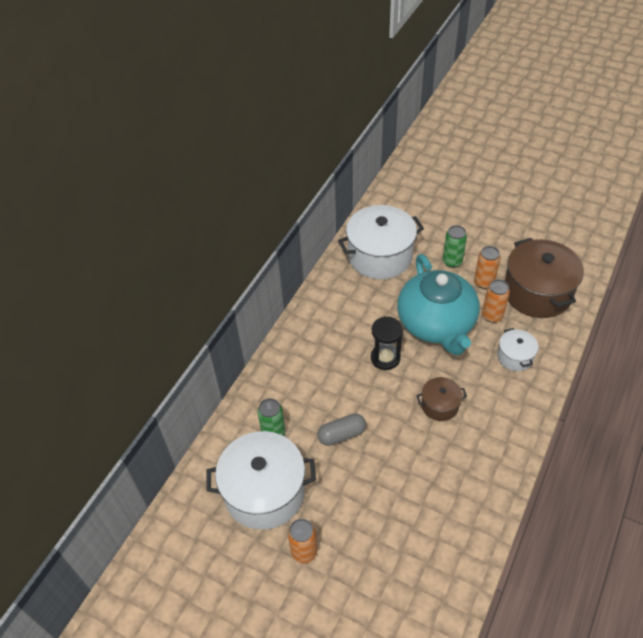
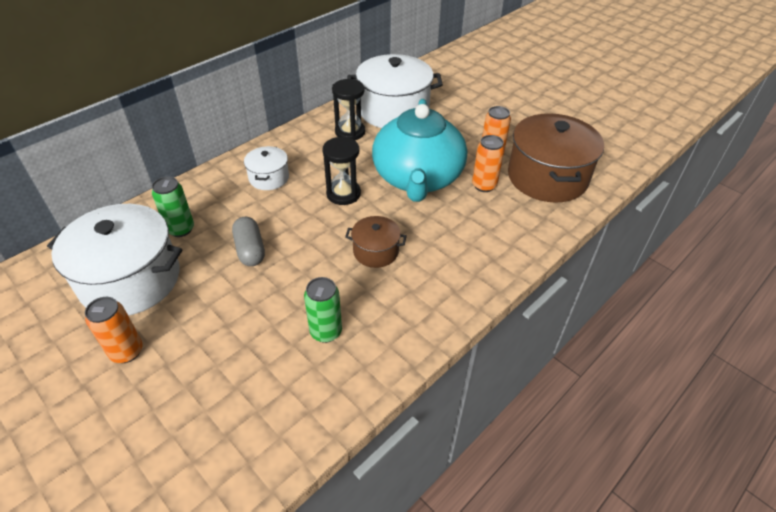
camera: 15 degrees right, 5 degrees down
grey capsule [317,414,366,446] -> grey capsule turned 75 degrees clockwise [232,217,265,266]
green can [443,225,467,268] -> green can moved to [304,277,342,343]
white pot [497,328,539,371] -> white pot moved to [244,146,289,190]
none -> black hourglass [332,79,365,140]

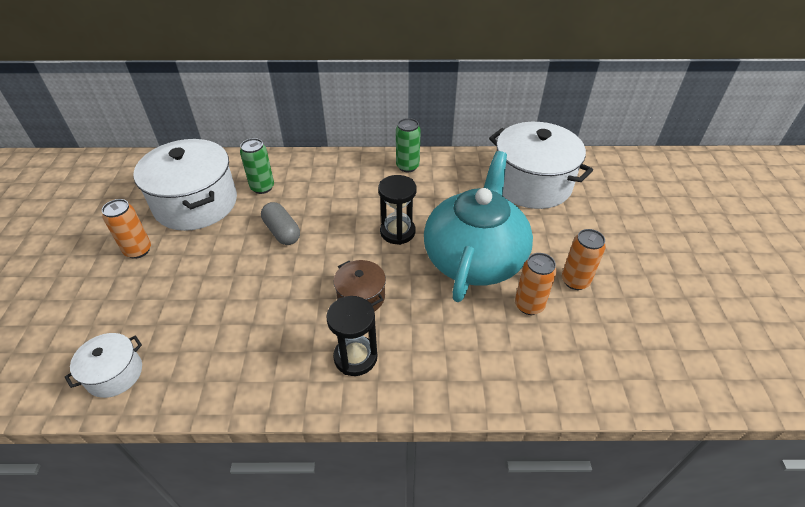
camera: 45 degrees right, 0 degrees up
grey capsule [232,217,265,266] -> grey capsule turned 60 degrees counterclockwise [261,202,300,245]
white pot [244,146,289,190] -> white pot moved to [65,333,142,398]
green can [304,277,342,343] -> green can moved to [396,118,421,172]
black hourglass [332,79,365,140] -> black hourglass moved to [326,296,378,376]
turquoise teapot [372,99,467,202] -> turquoise teapot turned 150 degrees clockwise [424,151,533,302]
brown pot [508,113,604,203] -> none

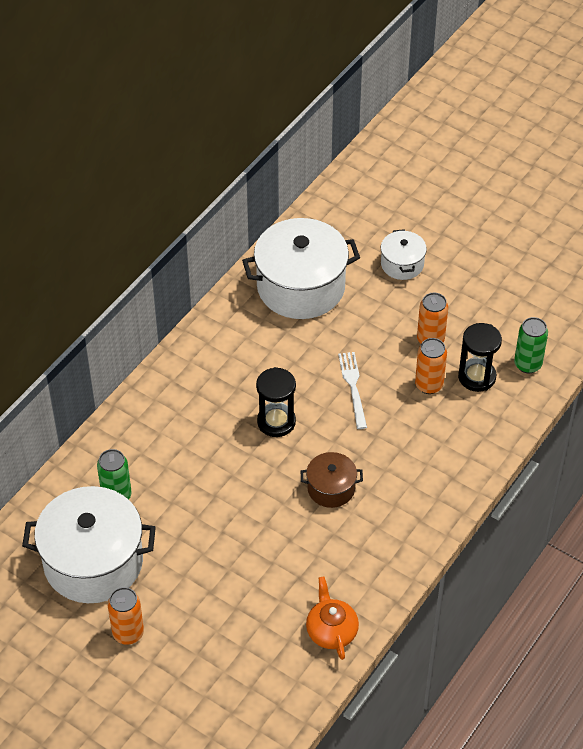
camera: 55 degrees left, 5 degrees up
white pot [65,333,142,398] -> white pot moved to [381,229,427,280]
grey capsule [261,202,300,245] -> none
black hourglass [326,296,378,376] -> black hourglass moved to [458,323,502,392]
green can [396,118,421,172] -> green can moved to [514,317,548,373]
turquoise teapot [424,151,533,302] -> white fork [338,352,367,429]
none -> orange teapot [306,576,359,660]

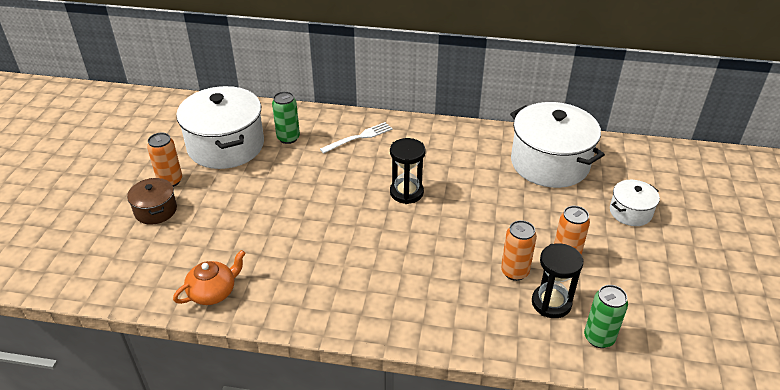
camera: 65 degrees right, 10 degrees down
brown pot [301,452,363,508] -> brown pot moved to [127,178,177,225]
white fork [338,352,367,429] -> white fork moved to [320,122,392,154]

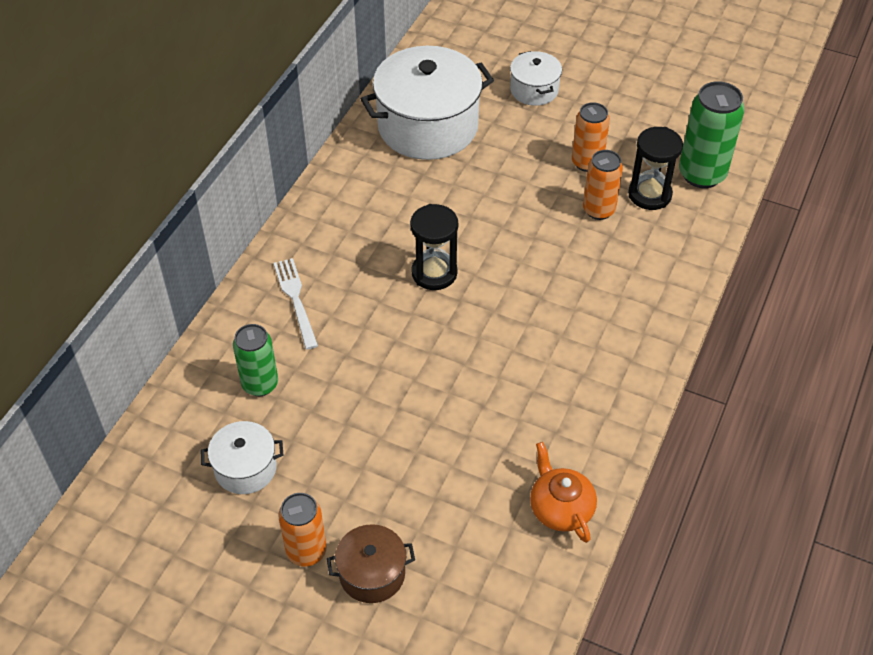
camera: 75 degrees left, 10 degrees up
white pot [176,86,264,169] -> white pot [201,421,283,494], size x0.50
green can [584,285,628,348] -> green can [679,81,745,188], size x1.51

